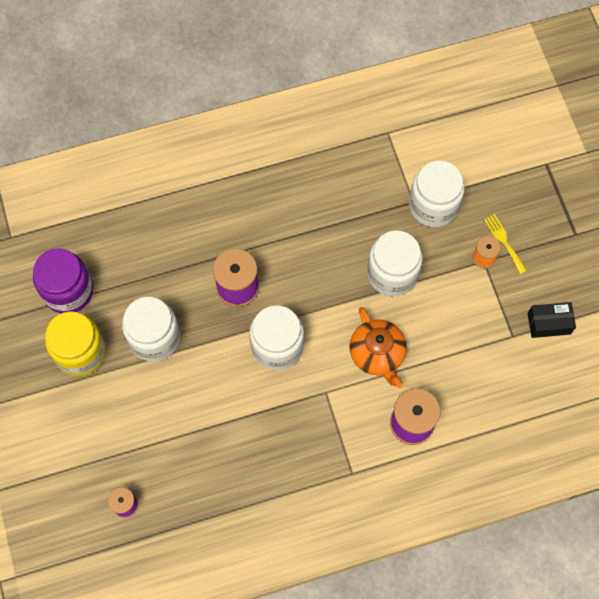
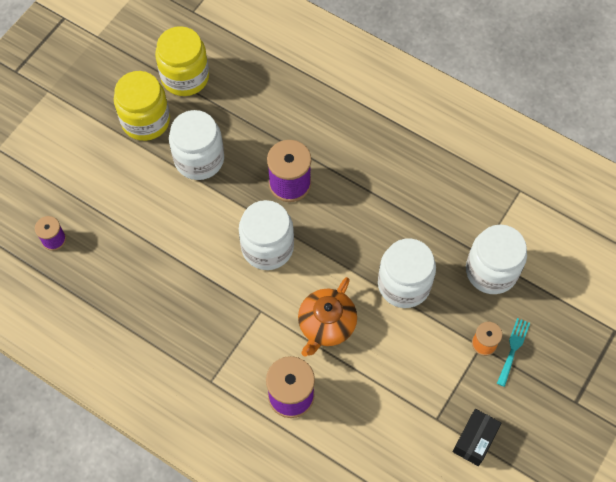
camera: 50 degrees right, 5 degrees down
purple jar [33,248,93,314] -> yellow jar [155,26,209,96]
yellow fork [484,214,527,274] -> turquoise fork [497,318,530,387]
black box [528,302,576,338] -> black box turned 75 degrees clockwise [453,409,501,466]

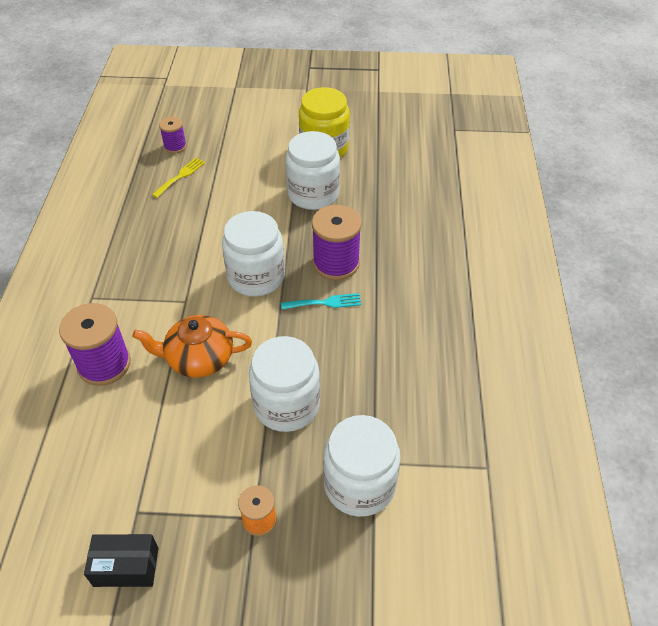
camera: 60 degrees right, 15 degrees down
yellow jar [155,26,209,96] -> none
turquoise fork [497,318,530,387] -> turquoise fork moved to [281,293,361,309]
none -> yellow fork [152,158,205,198]

